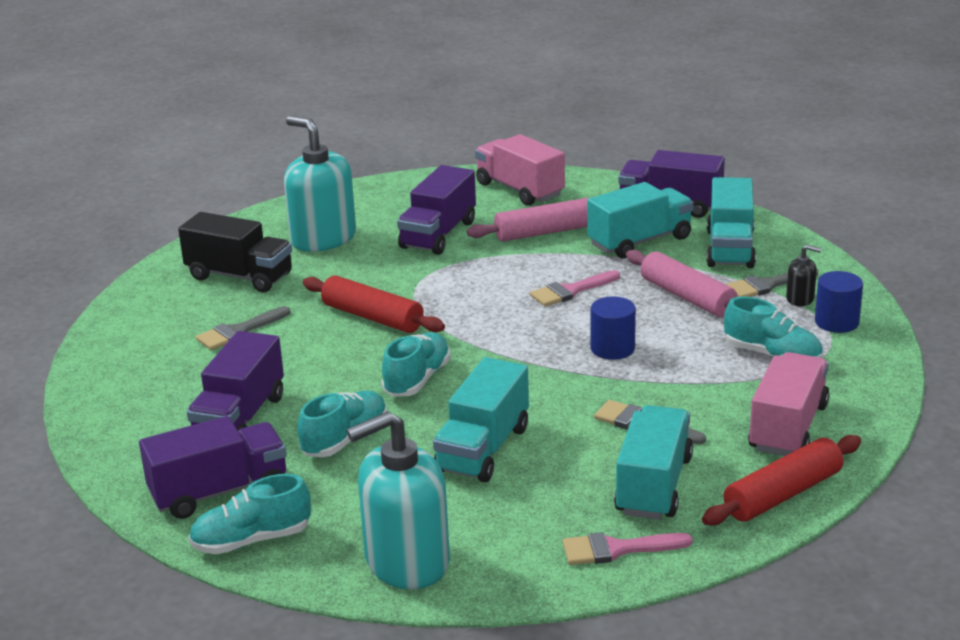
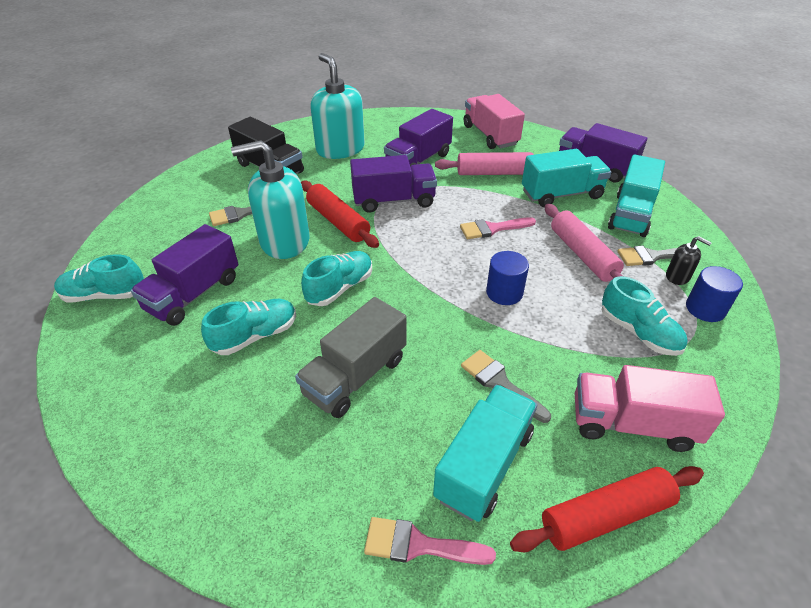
camera: 15 degrees right, 15 degrees up
purple truck [139,416,287,519] -> purple truck moved to [350,155,437,213]
turquoise shoe [188,474,311,554] -> turquoise shoe moved to [54,254,144,302]
turquoise soap dispenser [346,411,450,590] -> turquoise soap dispenser moved to [231,140,310,259]
turquoise truck [433,357,529,482] -> grey truck [295,297,407,418]
pink truck [748,352,830,456] -> pink truck turned 120 degrees counterclockwise [575,365,725,452]

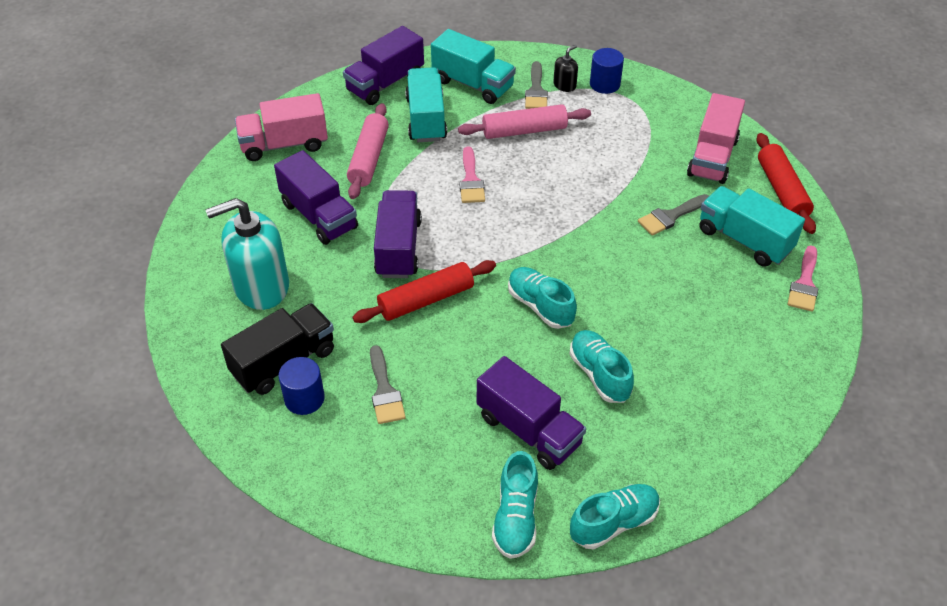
camera: 80 degrees left, 5 degrees up
turquoise soap dispenser [231,140,310,259] -> none
grey truck [295,297,407,418] -> none
blue cylinder [486,251,529,305] -> blue cylinder moved to [278,357,325,415]
turquoise shoe [602,276,688,356] -> turquoise shoe moved to [570,484,660,549]

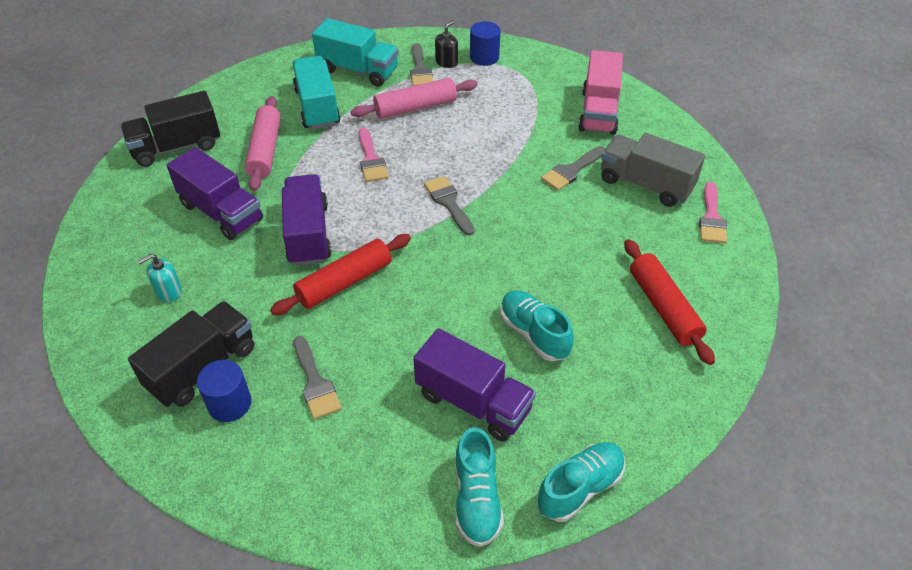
camera: 10 degrees left, 0 degrees up
turquoise soap dispenser [205,198,289,310] -> turquoise soap dispenser [138,254,182,302], size x0.44
pink truck [235,93,328,161] -> black truck [121,91,220,167]
purple truck [343,26,424,105] -> none
turquoise shoe [508,267,577,329] -> none
turquoise truck [699,186,805,267] -> grey truck [601,133,705,207]
red rolling pin [757,133,816,234] -> red rolling pin moved to [624,239,715,365]
none -> grey brush [424,176,475,236]

